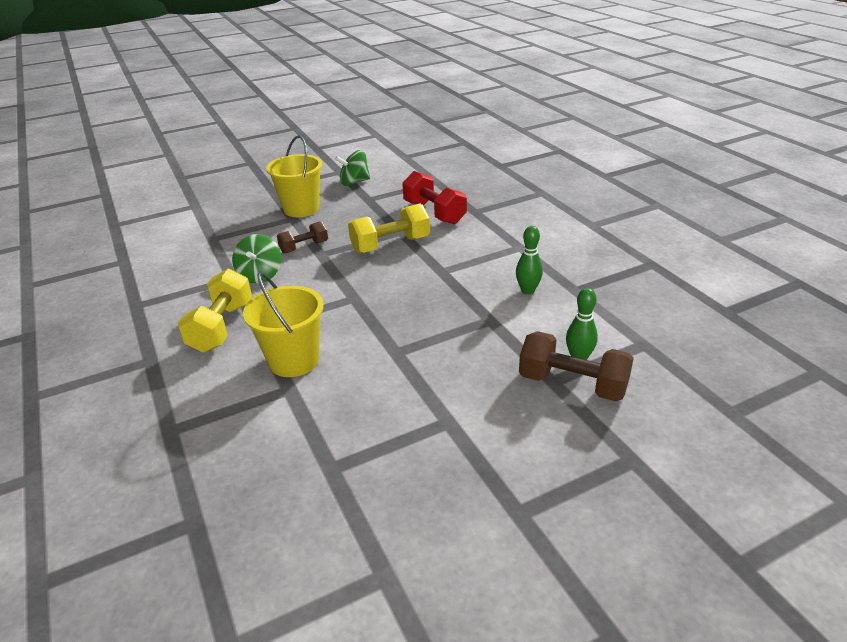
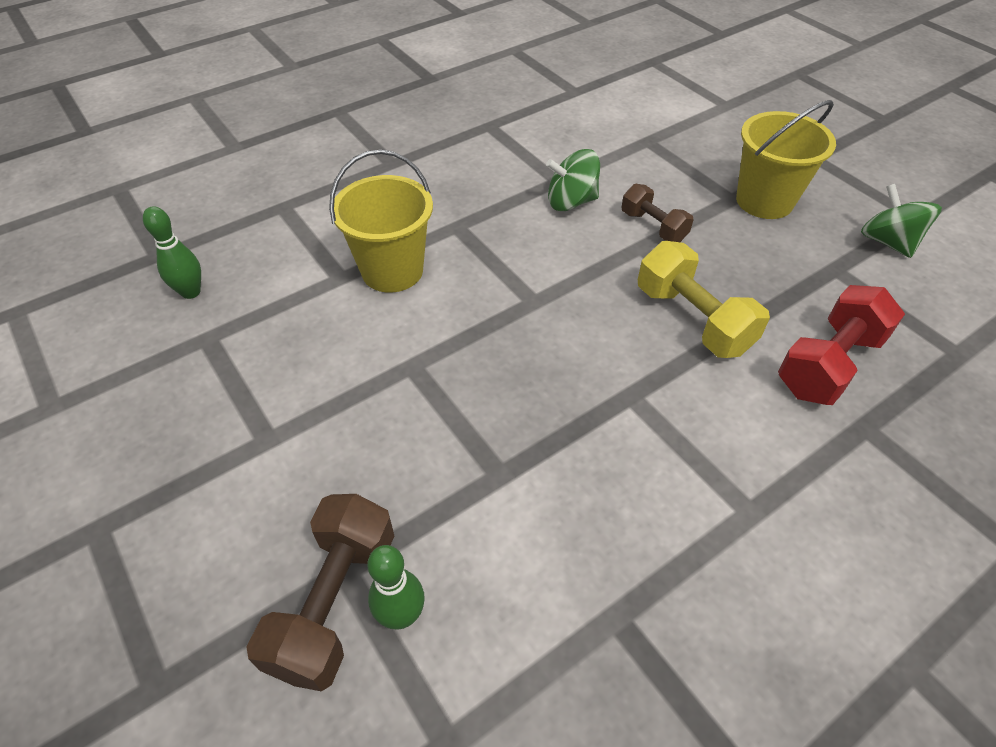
camera: 80 degrees right, 15 degrees up
yellow dumbbell [178,269,252,352] -> none
green bowling pin [516,226,543,295] -> green bowling pin moved to [143,206,201,299]

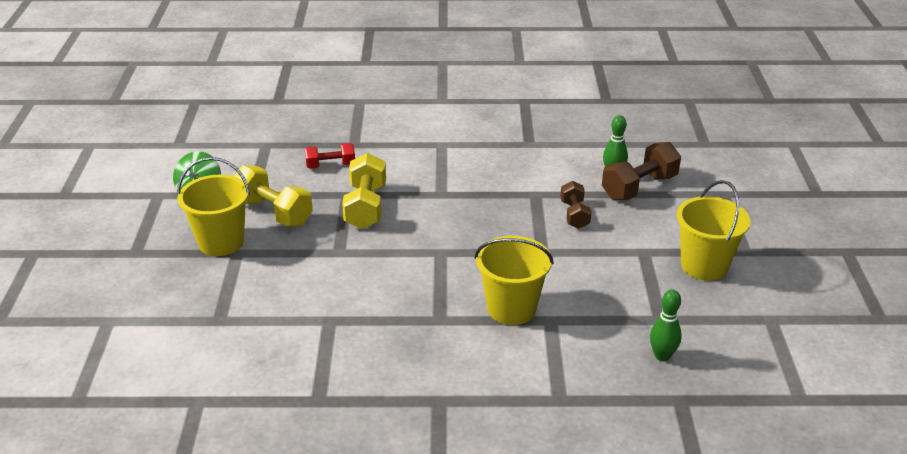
camera: 145 degrees left, 15 degrees down
green spinning top [546,149,600,211] -> none
brown dumbbell [621,184,694,242] -> brown dumbbell moved to [560,181,591,229]
red dumbbell [778,285,905,405] -> red dumbbell [305,143,355,169], size x0.62
none -> yellow dumbbell [234,165,313,226]
none -> yellow bucket [677,180,750,281]

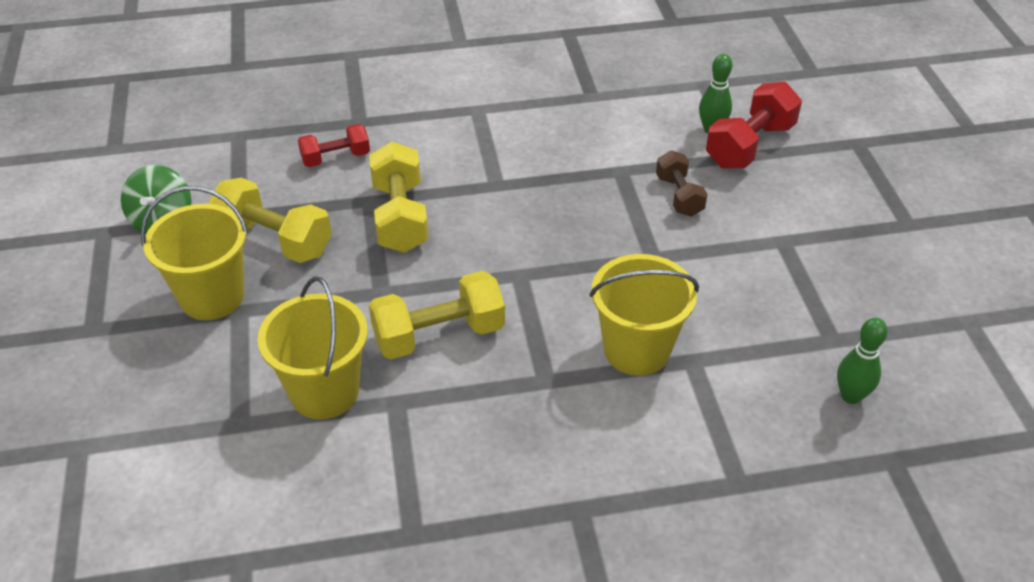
camera: 10 degrees left, 10 degrees up
brown dumbbell [602,142,681,200] -> red dumbbell [706,82,802,168]
yellow bucket [677,180,750,281] -> yellow bucket moved to [257,277,368,419]
none -> yellow dumbbell [369,271,505,359]

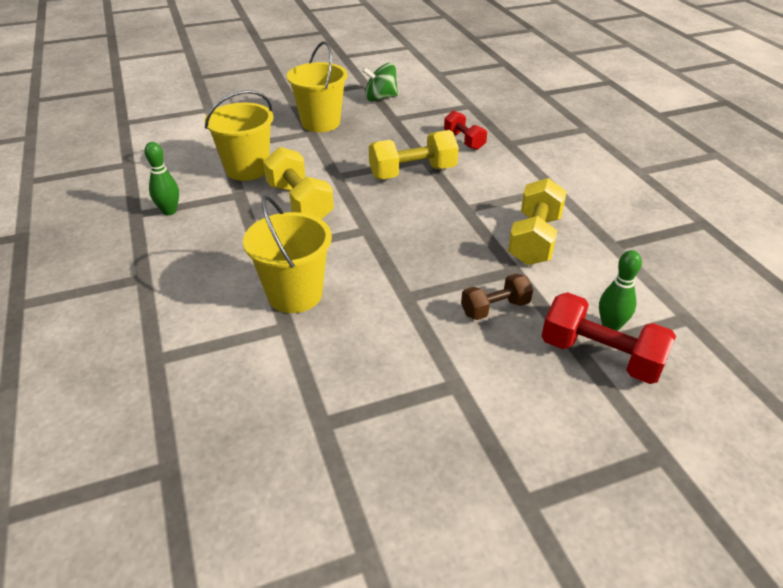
camera: 80 degrees right, 5 degrees down
yellow dumbbell [208,178,332,263] -> yellow dumbbell moved to [508,178,567,265]
green bowling pin [837,318,888,404] -> green bowling pin moved to [145,142,179,215]

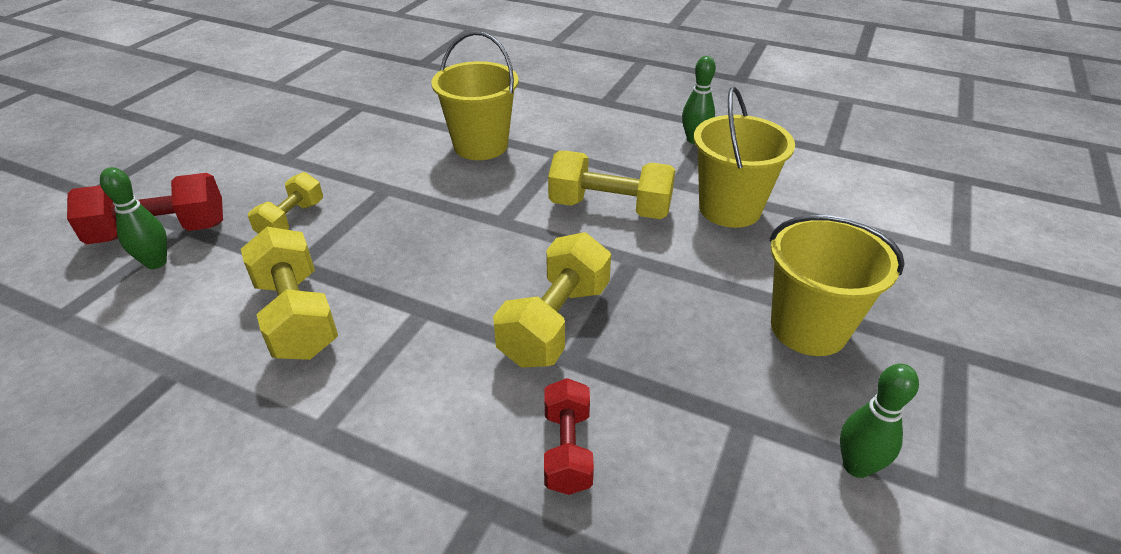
camera: 135 degrees right, 0 degrees up
green spinning top [362,63,398,101] -> green bowling pin [840,364,919,478]
red dumbbell [444,110,487,150] -> red dumbbell turned 75 degrees clockwise [544,378,594,495]
brown dumbbell [461,274,533,320] -> yellow dumbbell [248,172,323,234]

